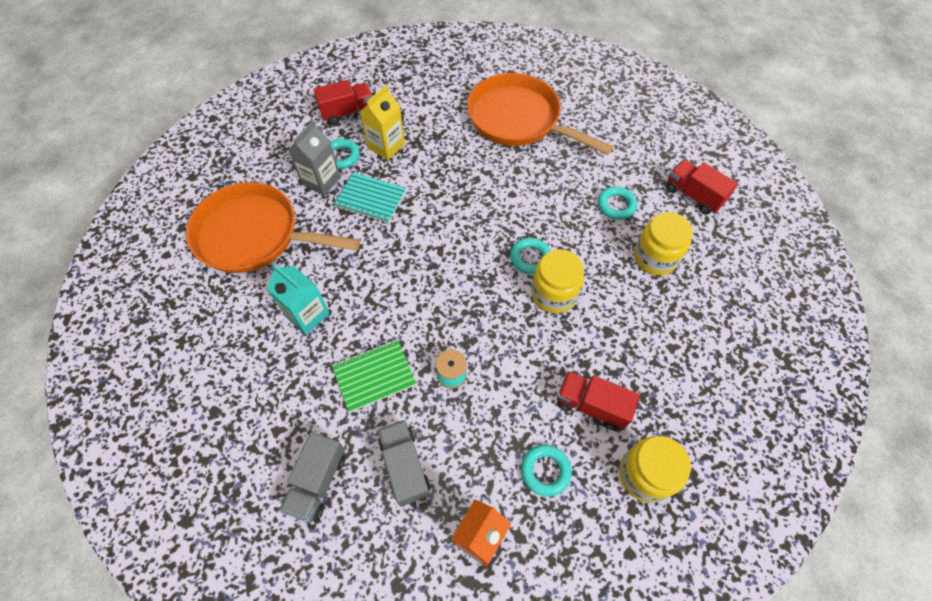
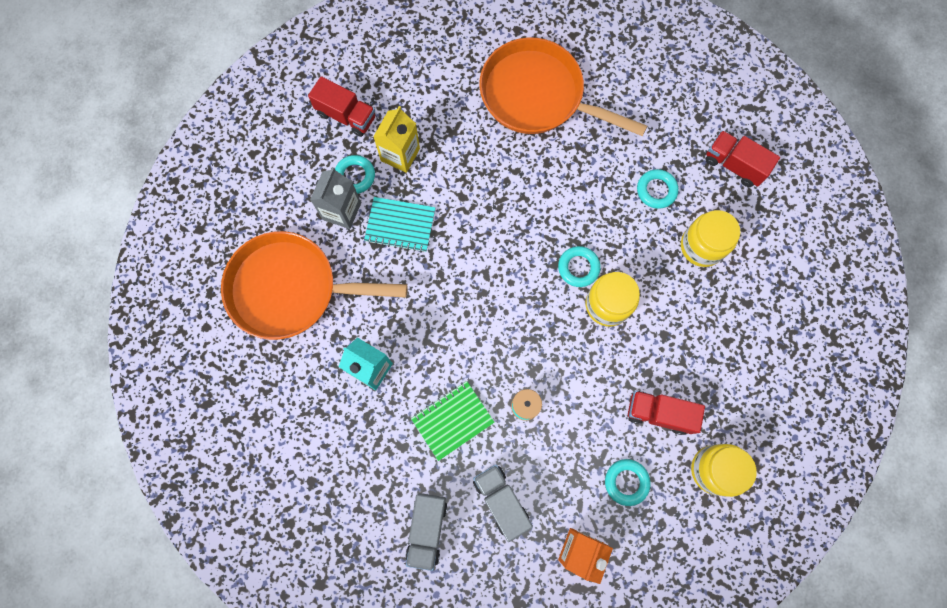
camera: 10 degrees left, 15 degrees up
red truck [313,80,373,125] -> red truck turned 60 degrees clockwise [308,76,376,137]

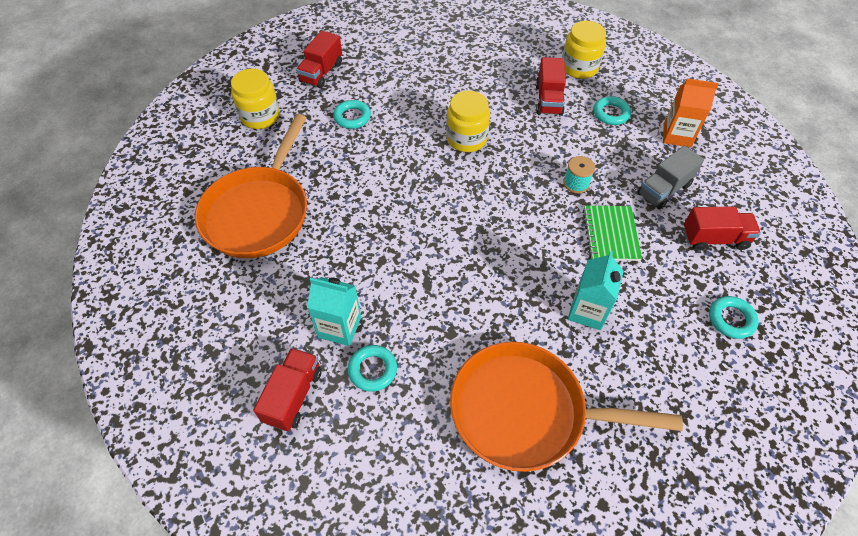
camera: 100 degrees left, 20 degrees down
orange pan [221,231,407,340] -> orange pan turned 105 degrees clockwise [450,342,683,472]
grey carton [310,167,361,229] -> none
turquoise notebook [364,197,435,253] -> none
yellow carton [373,106,420,173] -> turquoise carton [307,277,361,346]
grey truck [405,493,447,571] -> red truck [684,206,761,251]
green notebook [411,381,495,461] -> green notebook turned 45 degrees clockwise [583,206,642,261]
turquoise ring [558,246,601,287] -> turquoise ring moved to [709,296,759,339]
yellow jar [681,210,740,267] -> yellow jar moved to [231,69,280,129]

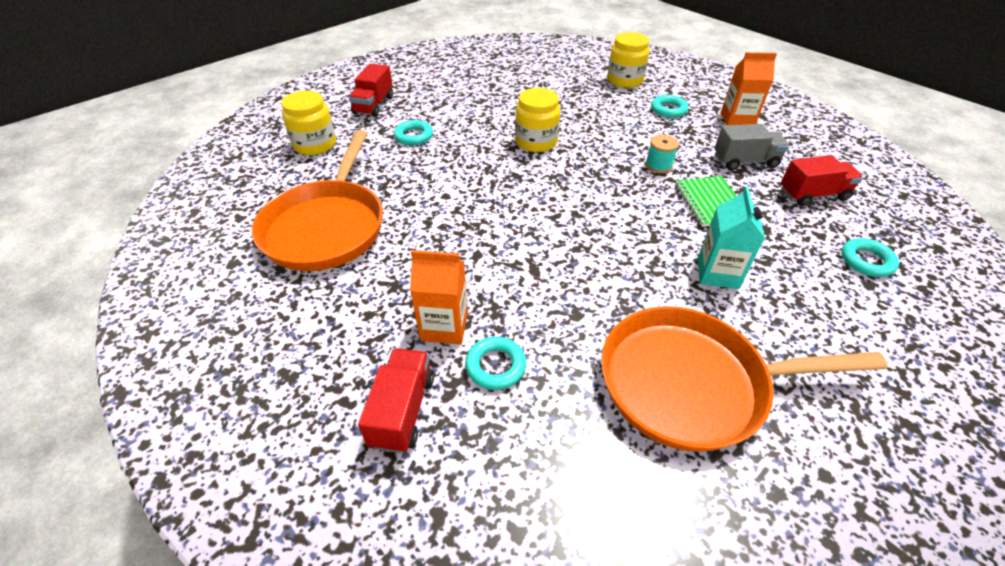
camera: 10 degrees left, 10 degrees down
turquoise carton [307,277,361,346] -> orange carton [410,250,468,345]
red truck [536,57,566,116] -> none
grey truck [637,146,704,209] -> grey truck turned 135 degrees counterclockwise [715,124,789,170]

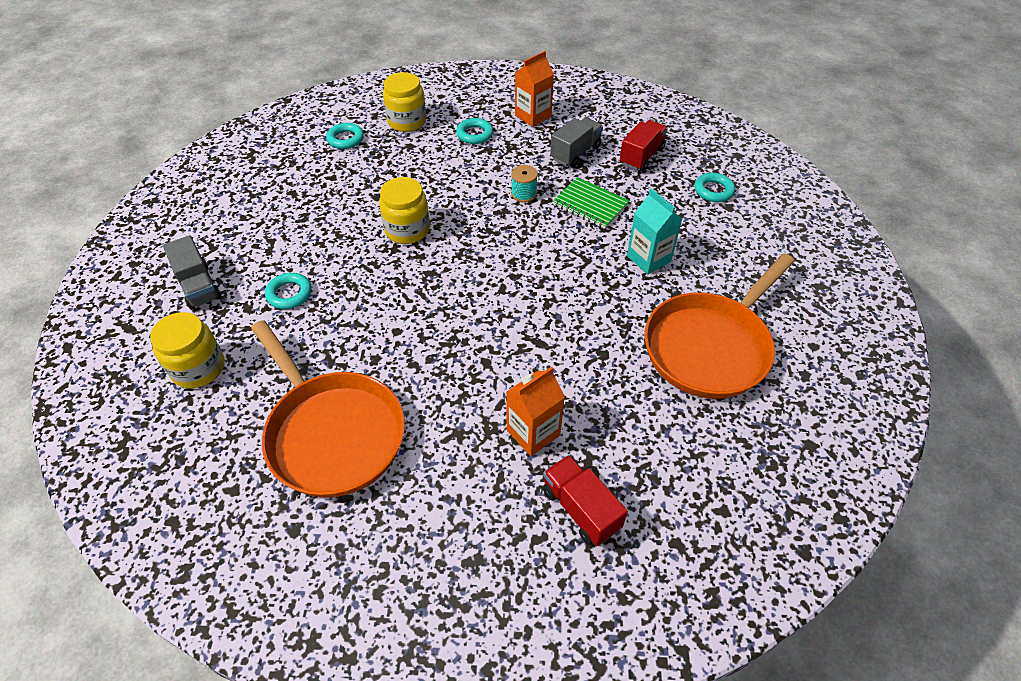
camera: 45 degrees left, 5 degrees up
red truck [349,64,393,117] -> grey truck [163,235,222,310]
turquoise ring [465,336,526,390] -> turquoise ring moved to [326,123,364,149]

